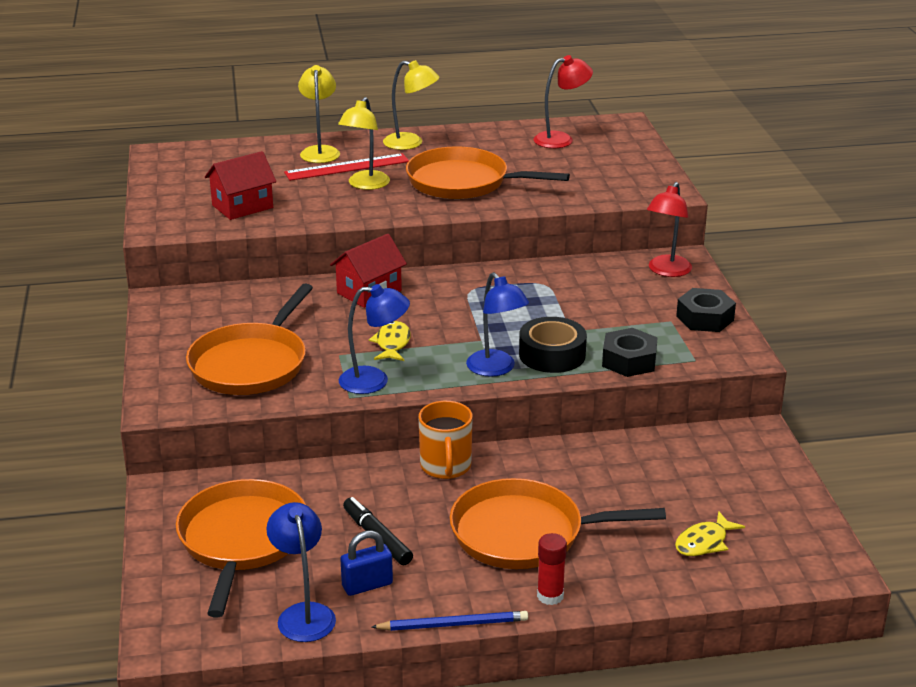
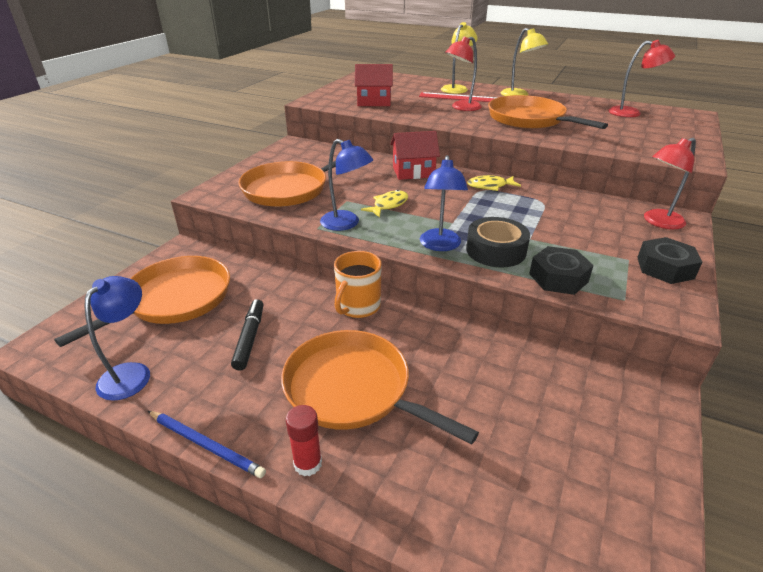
camera: 35 degrees right, 5 degrees up
yellow lamp [338,97,390,190] -> red lamp [445,37,482,111]
blue padlock [340,530,393,596] -> none
yellow fish [675,511,745,556] -> yellow fish moved to [467,175,521,191]

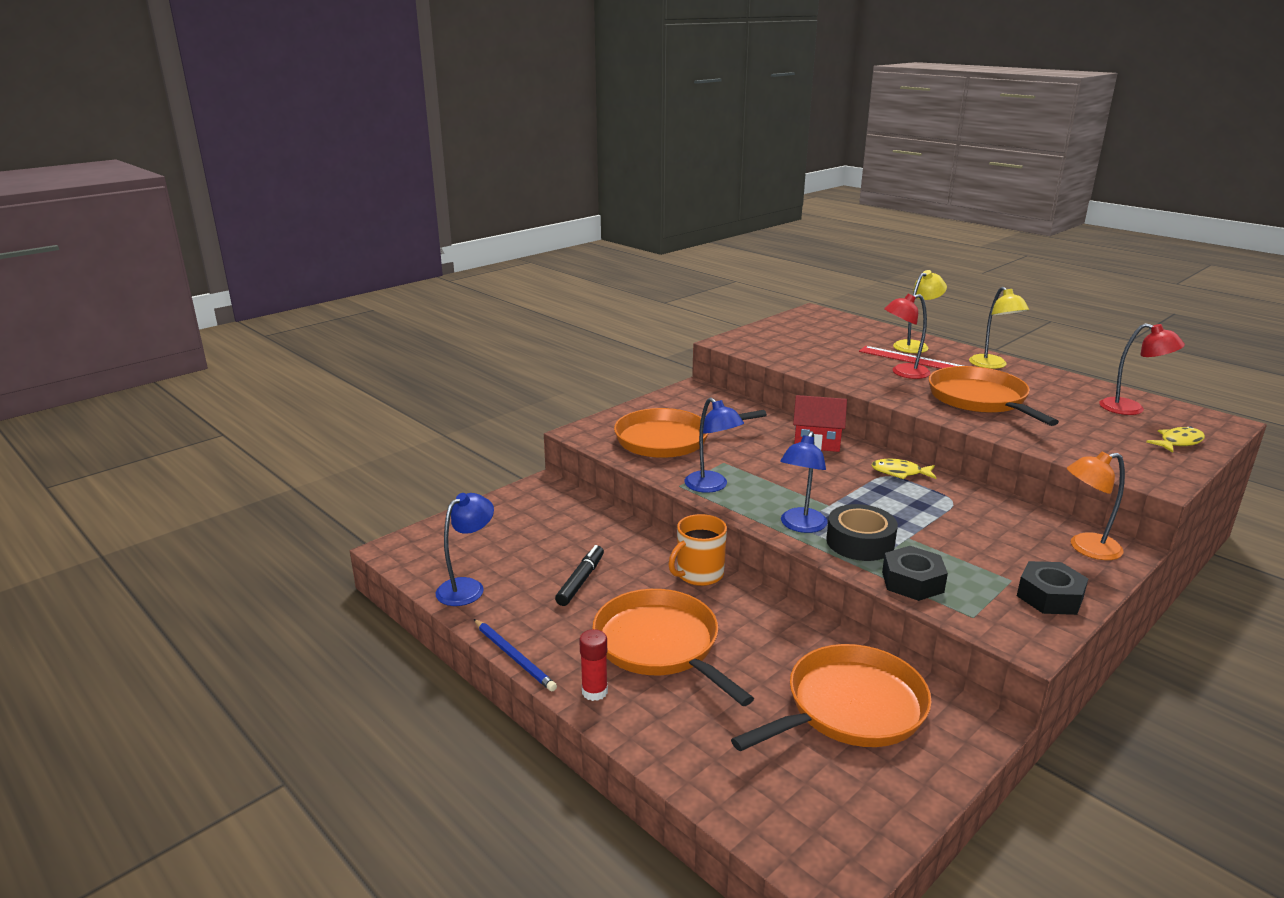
camera: 20 degrees right, 10 degrees down
orange pan [54,256,230,347] -> orange pan moved to [731,644,932,751]
red house [355,64,393,106] -> none
yellow fish [361,190,408,218] -> yellow fish moved to [1146,426,1205,453]
red lamp [644,138,696,229] -> orange lamp [1067,452,1125,560]

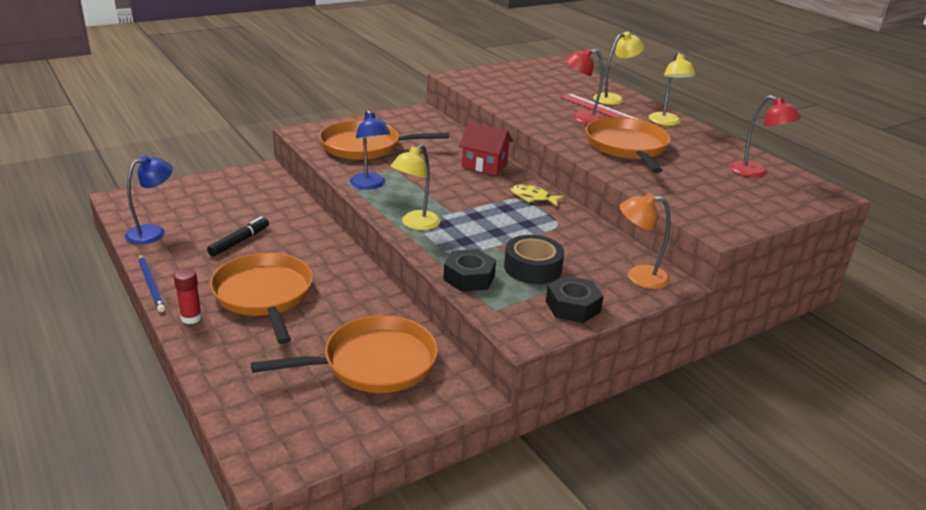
camera: 10 degrees right, 5 degrees up
orange mug [668,514,727,586] -> none
blue lamp [780,431,827,533] -> yellow lamp [391,144,440,230]
black tape [827,504,898,561] -> black tape moved to [504,235,564,284]
yellow fish [1146,426,1205,453] -> none

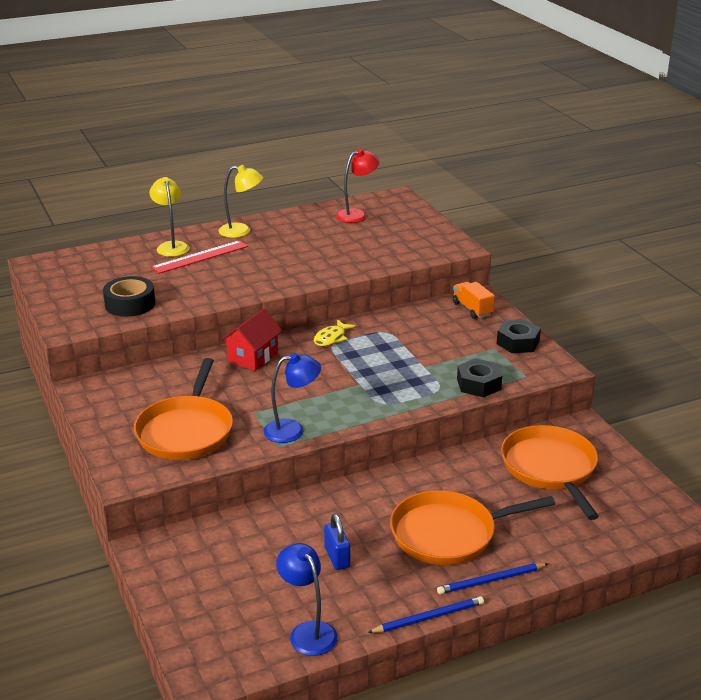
camera: 80 degrees left, 0 degrees up
red glue stick [174,268,202,324] -> blue pencil [437,563,548,594]
black marker [207,216,269,257] -> blue padlock [324,514,350,570]
yellow lamp [391,144,440,230] -> none
black tape [504,235,564,284] -> black tape moved to [103,276,155,317]
red lamp [565,48,604,124] -> none
orange pan [586,117,671,173] -> none
orange lamp [619,193,670,289] -> orange truck [453,282,495,319]

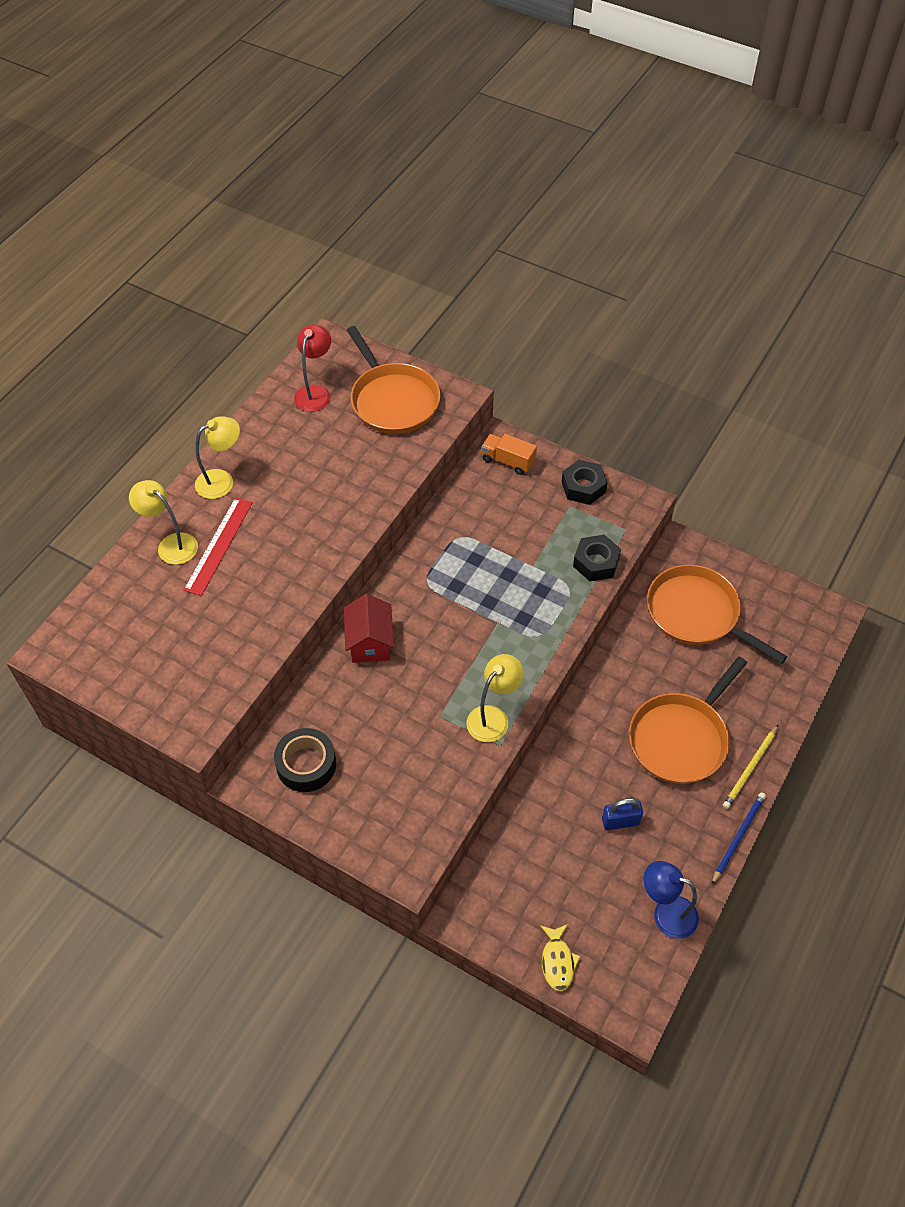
camera: 35 degrees left, 25 degrees up
black tape [103,276,155,317] -> black tape moved to [274,728,336,792]
orange pan [134,358,233,460] -> orange pan moved to [347,326,440,434]
blue lamp [263,353,321,443] -> yellow lamp [467,654,524,742]
yellow fish [314,319,356,346] -> yellow fish moved to [540,924,581,991]
blue padlock [324,514,350,570] -> blue padlock turned 45 degrees counterclockwise [602,798,643,830]
blue pencil [437,563,548,594] -> yellow pencil [723,725,778,809]

